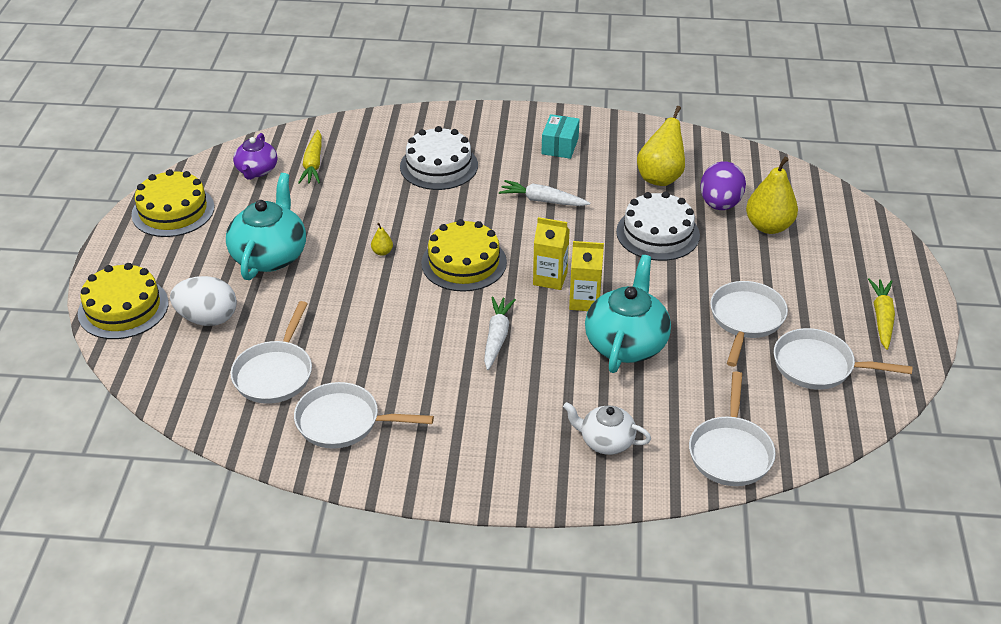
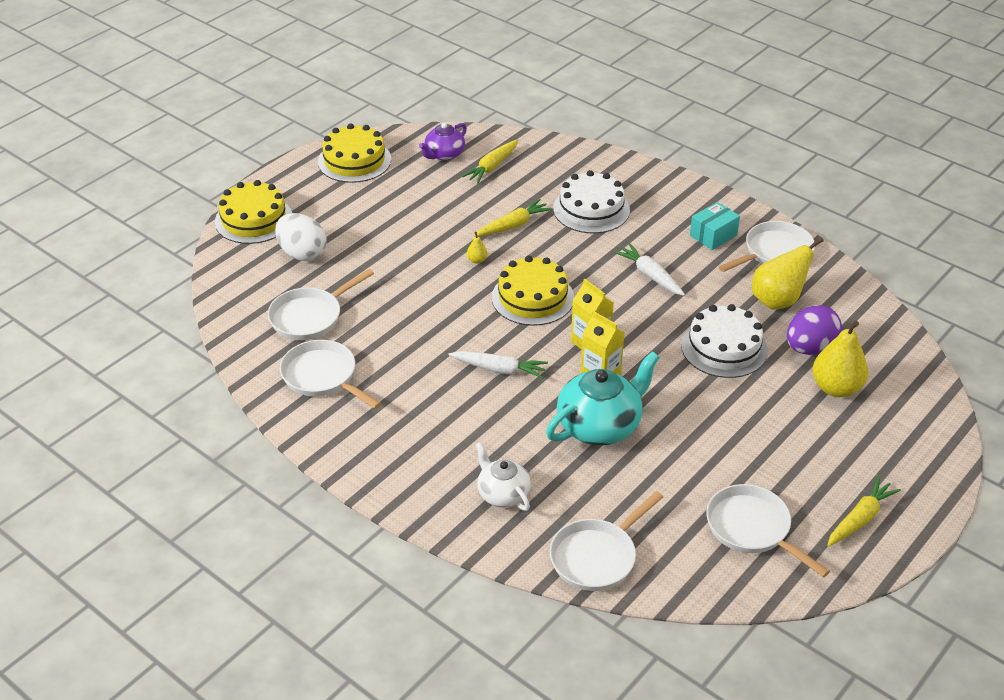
camera: 35 degrees right, 0 degrees up
turquoise teapot [226,173,306,280] -> none
white carrot [484,297,516,370] -> white carrot turned 60 degrees clockwise [448,351,548,379]
white pan [710,281,788,367] -> white pan moved to [719,221,815,272]
none -> yellow carrot [474,199,552,237]

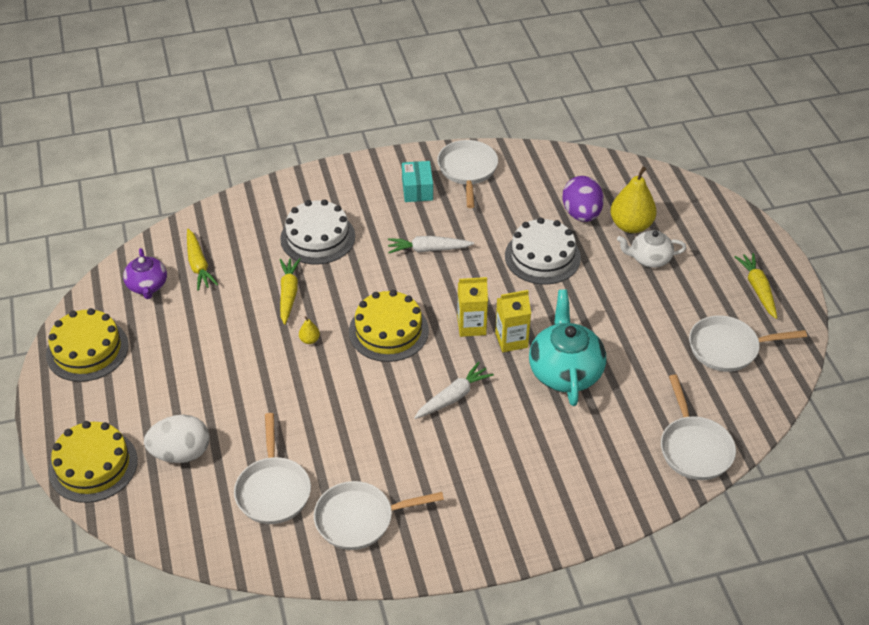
camera: 55 degrees left, 5 degrees up
white teapot [476,442,531,511] -> white teapot moved to [617,230,686,268]
yellow pear [752,237,824,309] -> none

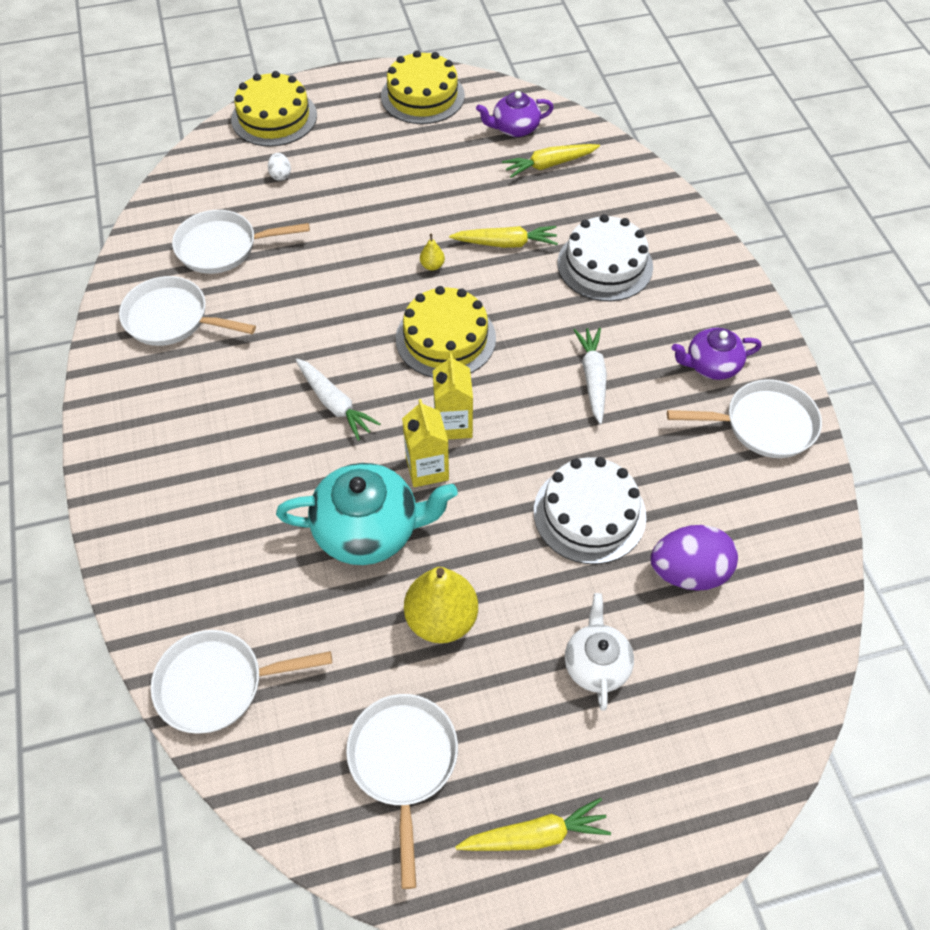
camera: 90 degrees right, 10 degrees up
white egg [144,415,210,463] -> white egg [268,153,291,181], size x0.46
white pan [314,481,444,550] -> white pan turned 60 degrees counterclockwise [119,276,256,346]
turquoise box [402,161,433,202] -> purple teapot [672,328,762,380]
yellow pear [610,167,656,233] -> yellow pear moved to [404,567,478,643]

